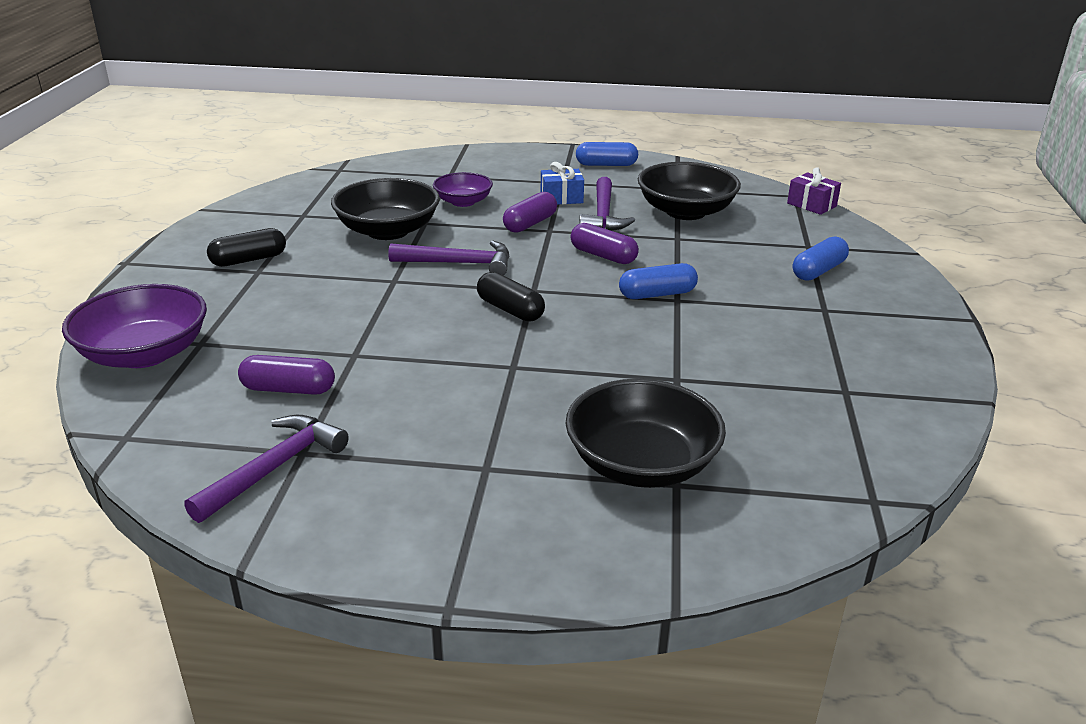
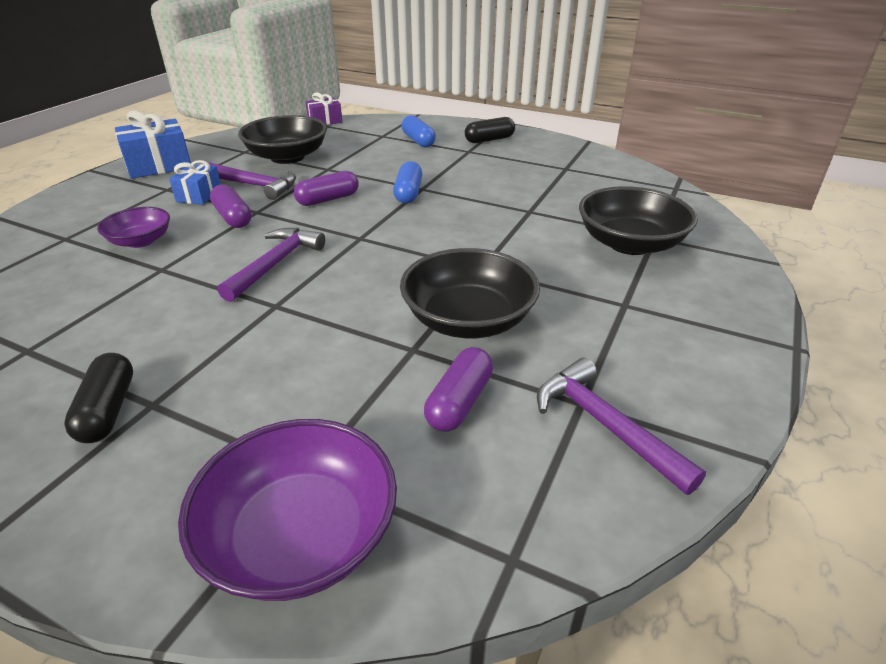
camera: 70 degrees left, 5 degrees up
black bowl [331,178,440,240] -> black bowl moved to [400,248,540,338]
black capsule [477,272,545,322] -> black capsule moved to [465,117,515,143]
blue capsule [576,142,638,166] -> blue gift [115,110,191,179]

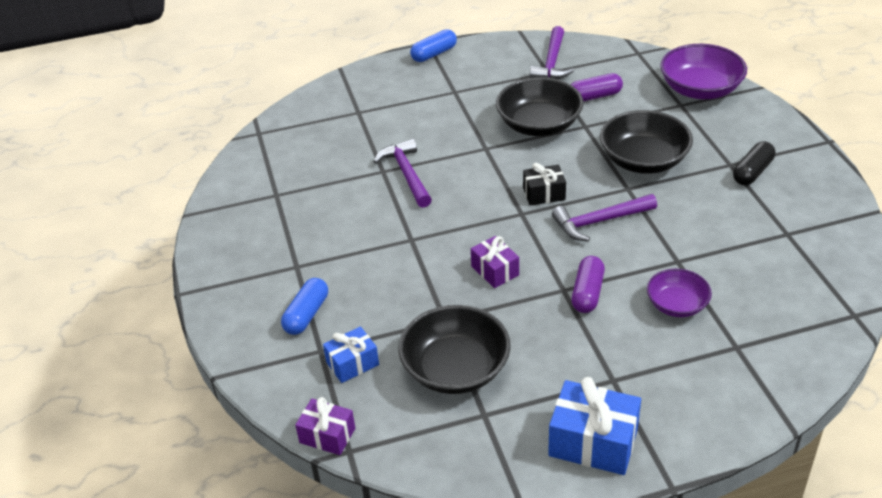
camera: 130 degrees left, 5 degrees up
blue gift [169,160,221,205] -> blue gift moved to [323,326,379,383]
purple hammer [208,162,296,200] -> purple hammer moved to [373,139,432,208]
purple capsule [294,171,359,206] -> purple gift [471,236,519,288]
blue capsule [393,161,422,204] -> blue capsule moved to [410,29,457,62]
black capsule [465,117,515,143] -> none
black bowl [579,186,698,255] -> black bowl moved to [600,110,693,174]
none -> black gift [523,163,566,206]

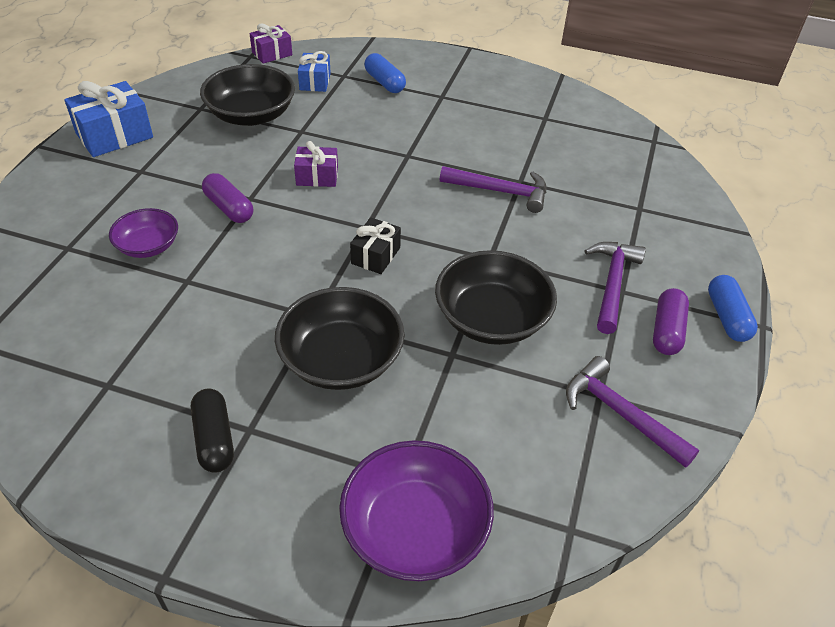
camera: 120 degrees right, 5 degrees up
purple hammer [552,194,657,242] -> purple hammer moved to [584,242,646,334]
purple capsule [571,73,623,102] -> purple capsule moved to [653,288,689,355]

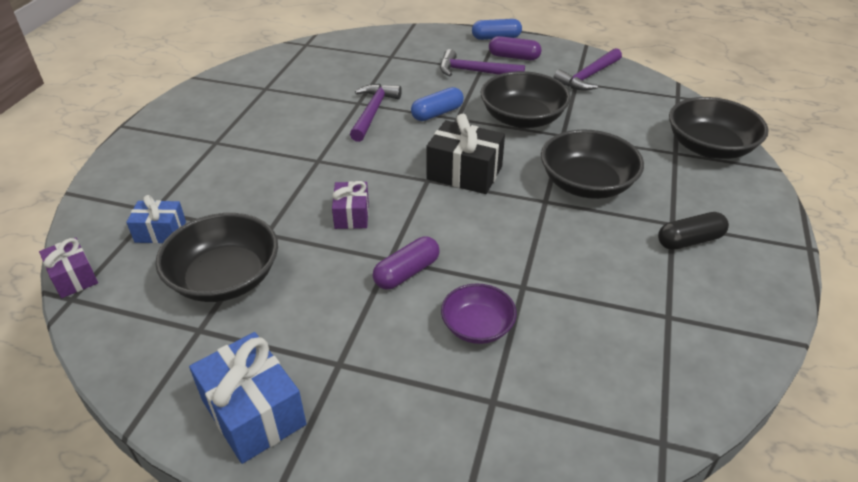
camera: 90 degrees left, 5 degrees down
purple bowl [339,440,494,581] -> black bowl [669,97,769,159]
black gift [350,217,401,274] -> black gift [426,114,505,194], size x1.65
blue capsule [364,53,406,93] -> blue capsule moved to [411,87,464,121]

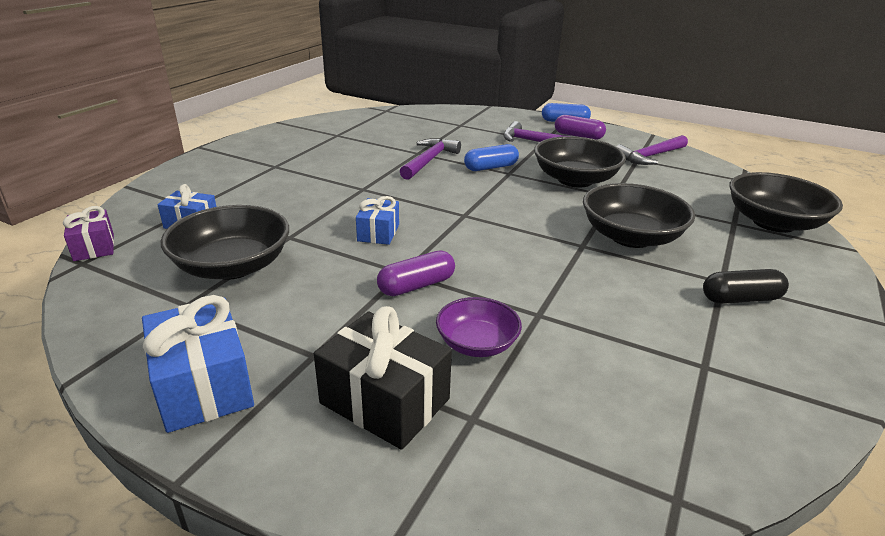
camera: 10 degrees right, 10 degrees down
purple gift [332,181,369,229] -> blue gift [356,196,399,245]
black gift [426,114,505,194] -> black gift moved to [314,306,452,450]

